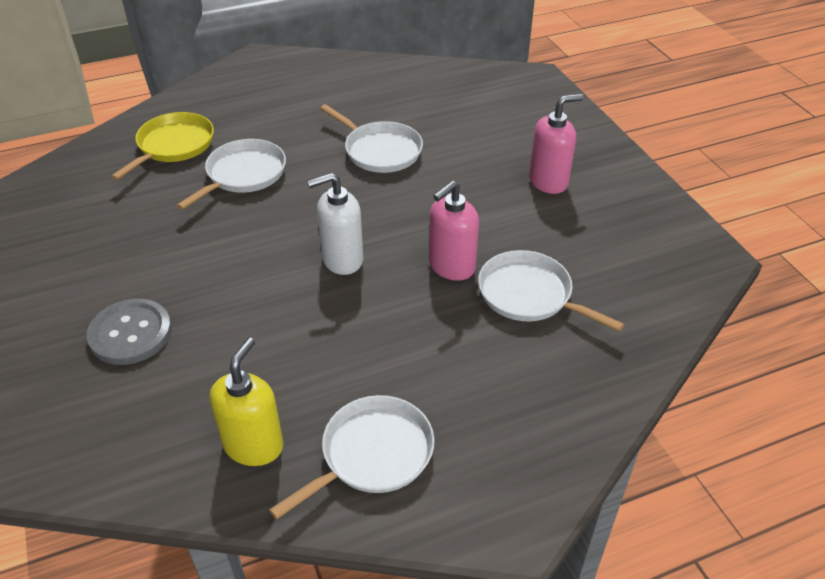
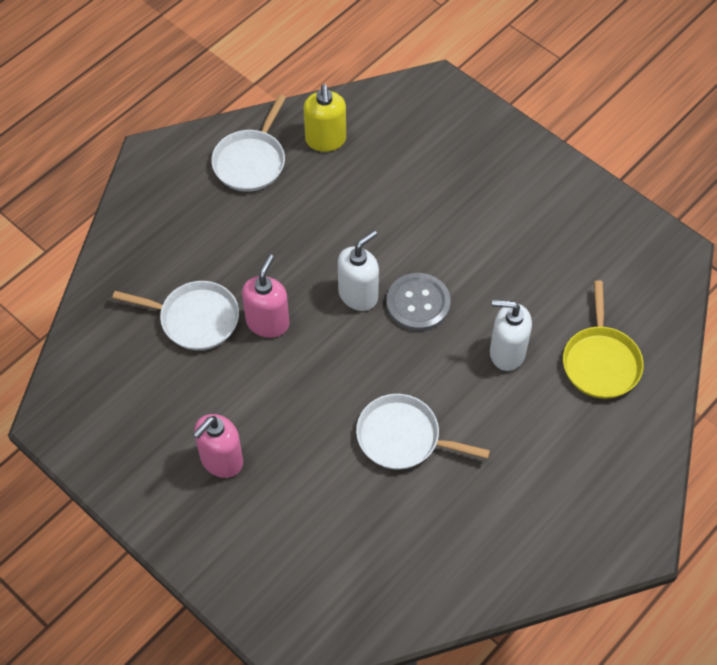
camera: 155 degrees right, 15 degrees up
grey button [87,299,172,365] -> grey button moved to [386,273,451,331]
white pan [176,139,286,210] -> white soap dispenser [490,300,532,371]

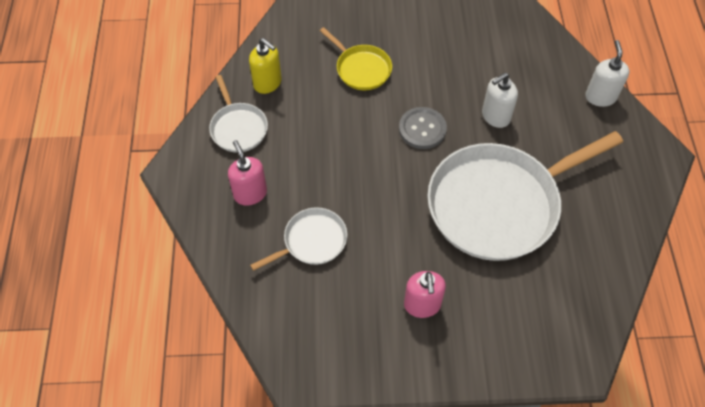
camera: 45 degrees left, 0 degrees up
pink soap dispenser [242,255,289,338] -> pink soap dispenser moved to [228,140,267,206]
white soap dispenser [338,230,379,311] -> white soap dispenser moved to [585,40,629,107]
white pan [356,394,490,470] -> white pan [427,131,623,261], size x2.13
yellow pan [563,280,644,399] -> yellow pan moved to [320,27,392,90]

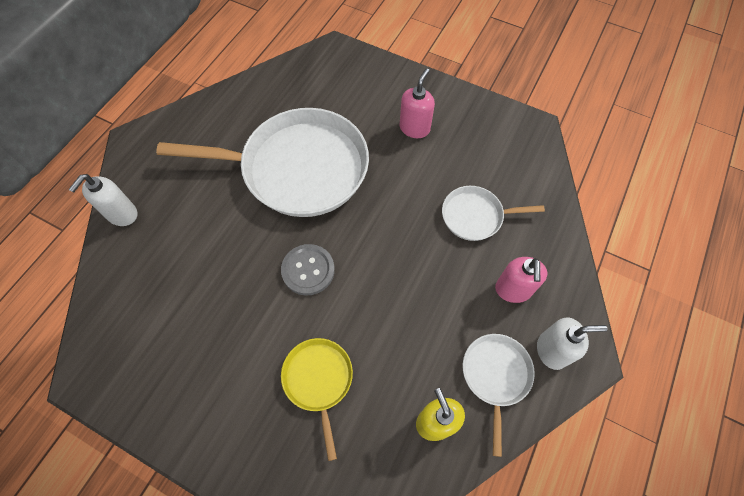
camera: 150 degrees left, 5 degrees up
white soap dispenser [482,73,518,128] -> white soap dispenser moved to [537,317,607,370]

